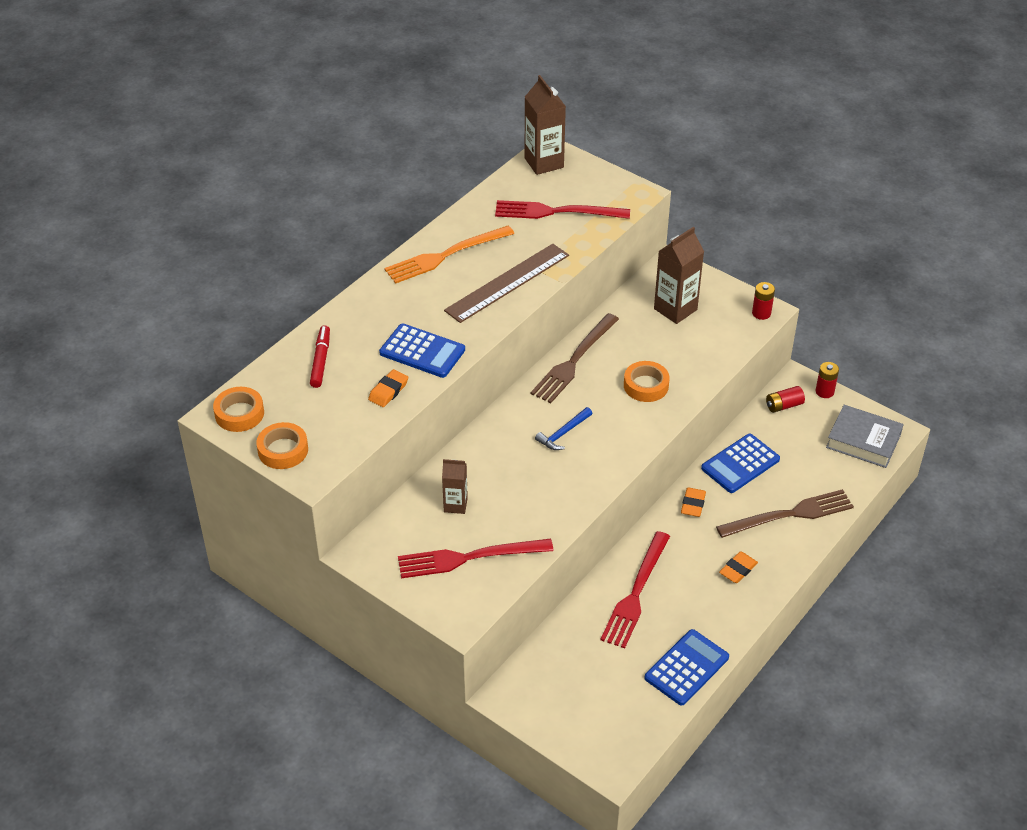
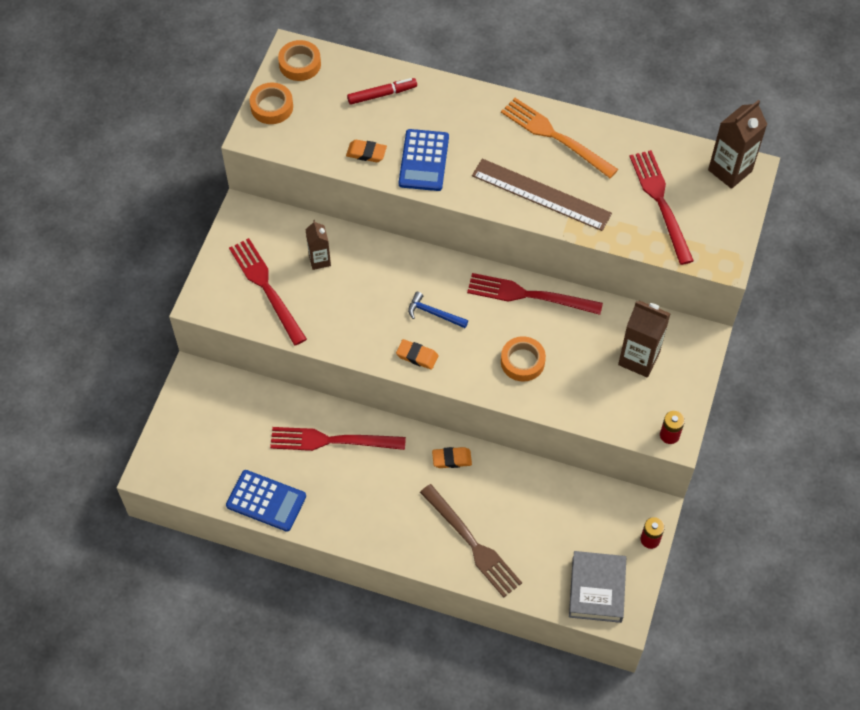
camera: 70 degrees right, 15 degrees up
brown fork [531,313,619,403] -> red fork [467,273,603,315]
blue calculator [701,434,780,493] -> none
orange eraser [719,552,758,583] -> orange eraser moved to [396,339,438,370]
red battery [766,386,805,413] -> none

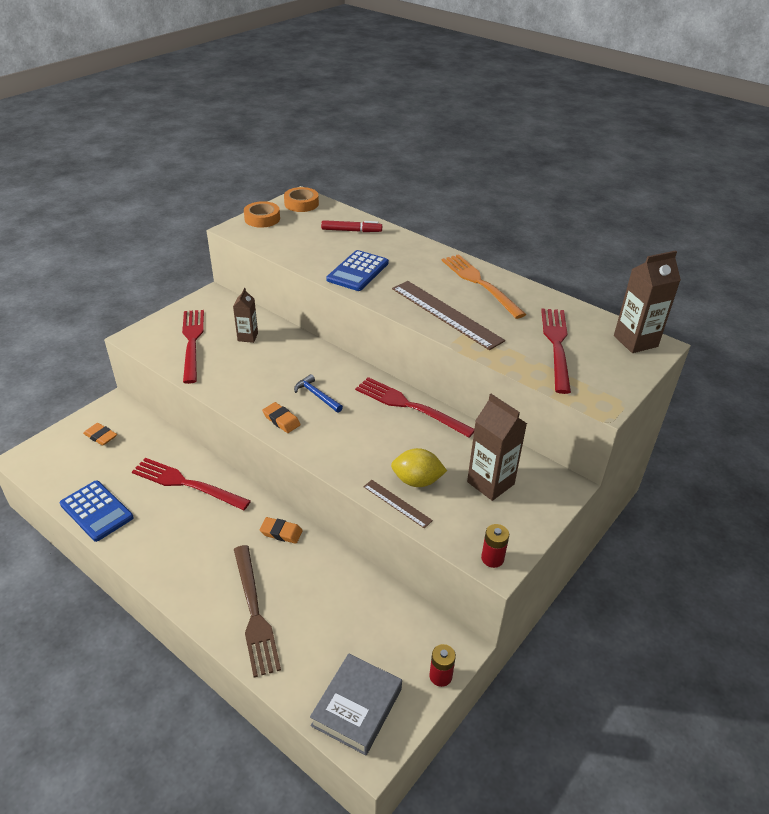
camera: 20 degrees right, 20 degrees down
orange eraser [346,140,387,162] -> orange eraser moved to [83,423,117,446]
orange tape [501,336,546,382] -> none
none -> brown ruler [363,480,433,528]
none -> yellow lemon [391,448,447,487]

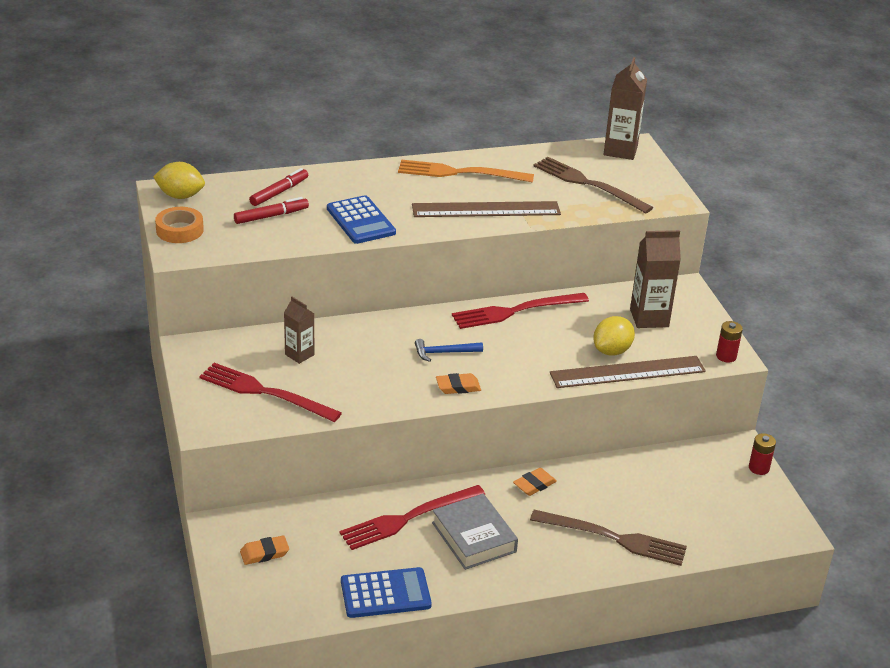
camera: 55 degrees left, 5 degrees down
orange tape [284,187,319,212] -> yellow lemon [153,162,205,199]
grey book [310,653,402,756] -> grey book moved to [432,494,518,570]
brown ruler [363,480,433,528] -> brown ruler [550,356,706,388], size x1.97
red fork [541,309,571,394] -> brown fork [533,157,653,214]
none -> red marker [234,197,309,224]

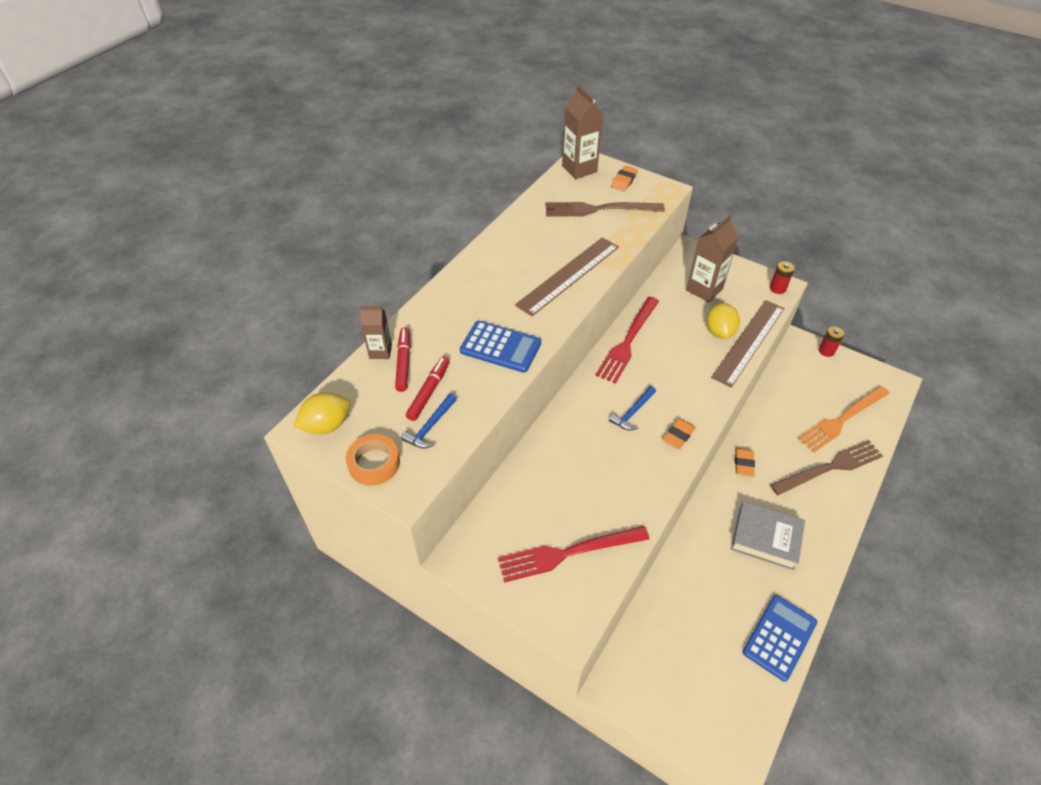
camera: 40 degrees left, 15 degrees up
orange eraser [240,535,289,565] -> orange eraser moved to [611,165,638,191]
brown carton [284,297,315,364] -> brown carton moved to [360,306,392,359]
red fork [339,485,485,550] -> none
orange fork [398,160,534,183] -> orange fork moved to [798,386,890,453]
none -> blue hammer [401,394,457,449]

